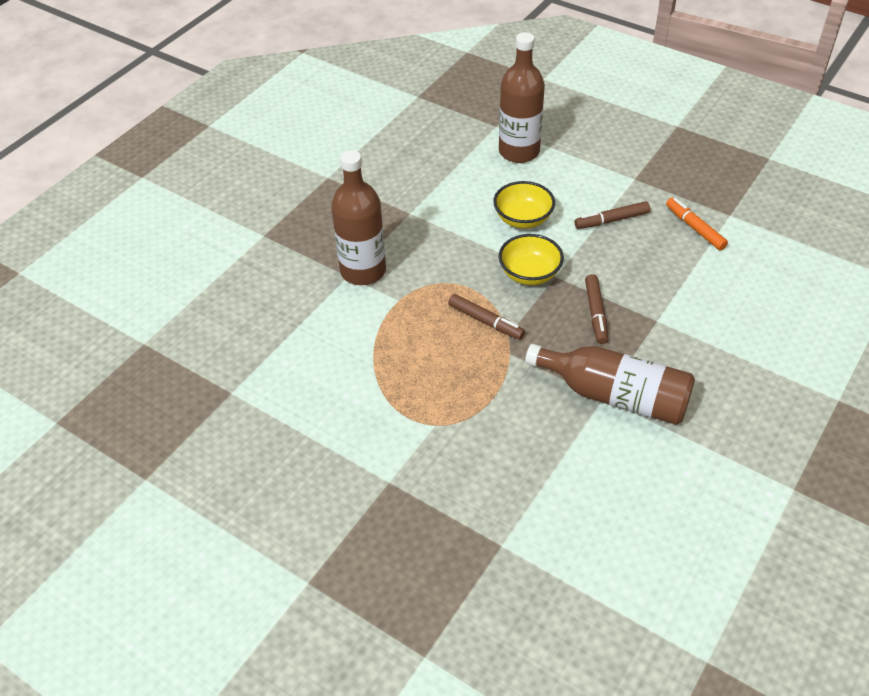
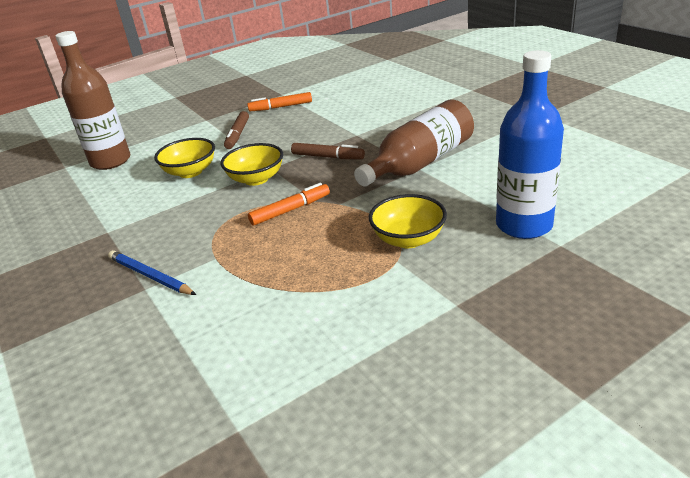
camera: 65 degrees left, 15 degrees down
brown bottle [331,150,386,285] -> blue pencil [108,250,196,295]
brown marker [448,294,525,340] -> orange marker [248,183,330,226]
none -> yellow bowl [369,194,447,248]
none -> blue bottle [496,50,564,239]

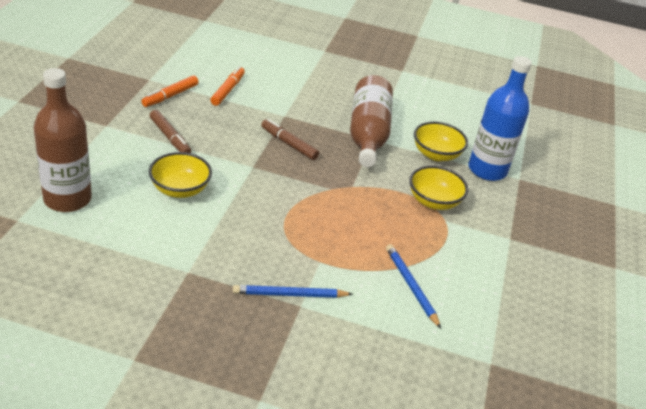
camera: 50 degrees left, 5 degrees up
yellow bowl [220,143,283,186] -> yellow bowl moved to [414,122,468,161]
orange marker [248,183,330,226] -> orange marker moved to [210,66,245,106]
brown marker [291,143,365,159] -> brown marker turned 120 degrees counterclockwise [261,119,319,160]
none -> blue pencil [386,244,441,329]

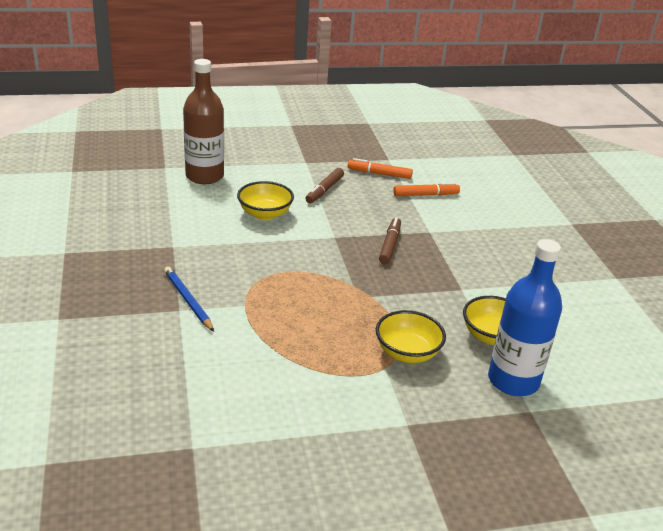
camera: 65 degrees right, 5 degrees down
brown bottle [350,75,393,167] -> none
blue pencil [386,244,441,329] -> none

